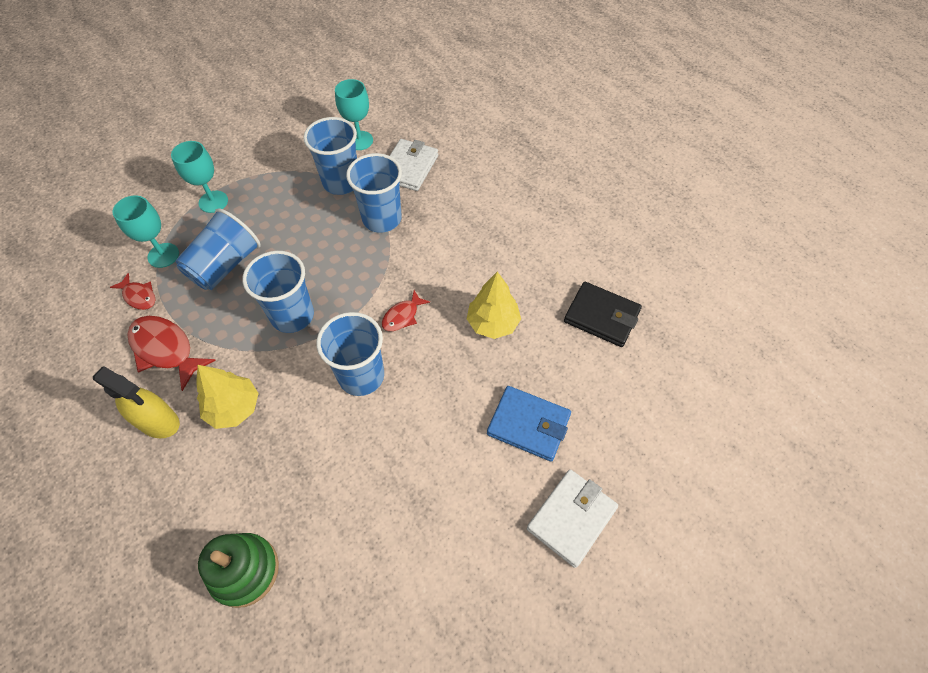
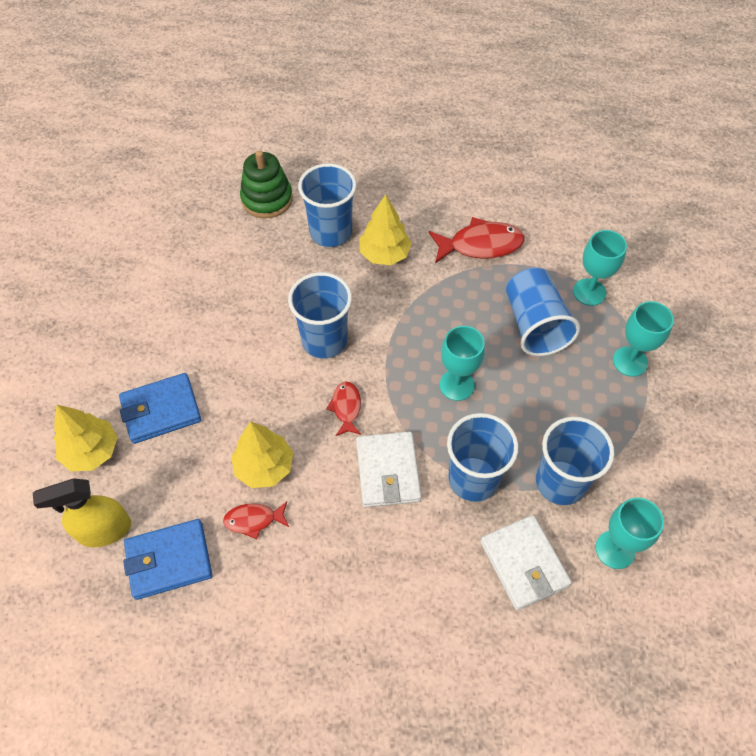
camera: 135 degrees right, 0 degrees up
yellow spray bottle [93,366,180,438] -> yellow spray bottle moved to [33,479,131,547]
red fish [110,273,156,310] -> red fish moved to [223,502,289,539]
blue cup [242,251,314,333] -> blue cup moved to [298,163,357,247]
white wallet [527,469,618,568] -> white wallet moved to [356,431,422,508]
black wallet [564,282,642,347] -> blue wallet [123,519,212,600]
none -> yellow tree [54,405,118,471]
none -> turquoise goblet [440,326,485,401]

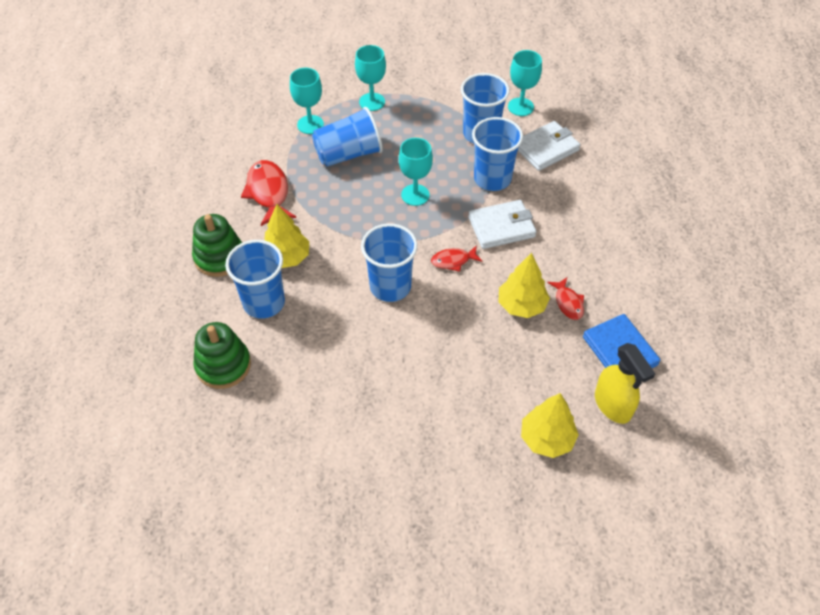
camera: 100 degrees left, 5 degrees down
blue wallet [119,373,201,444] -> none
none -> green stacking toy [192,214,242,277]

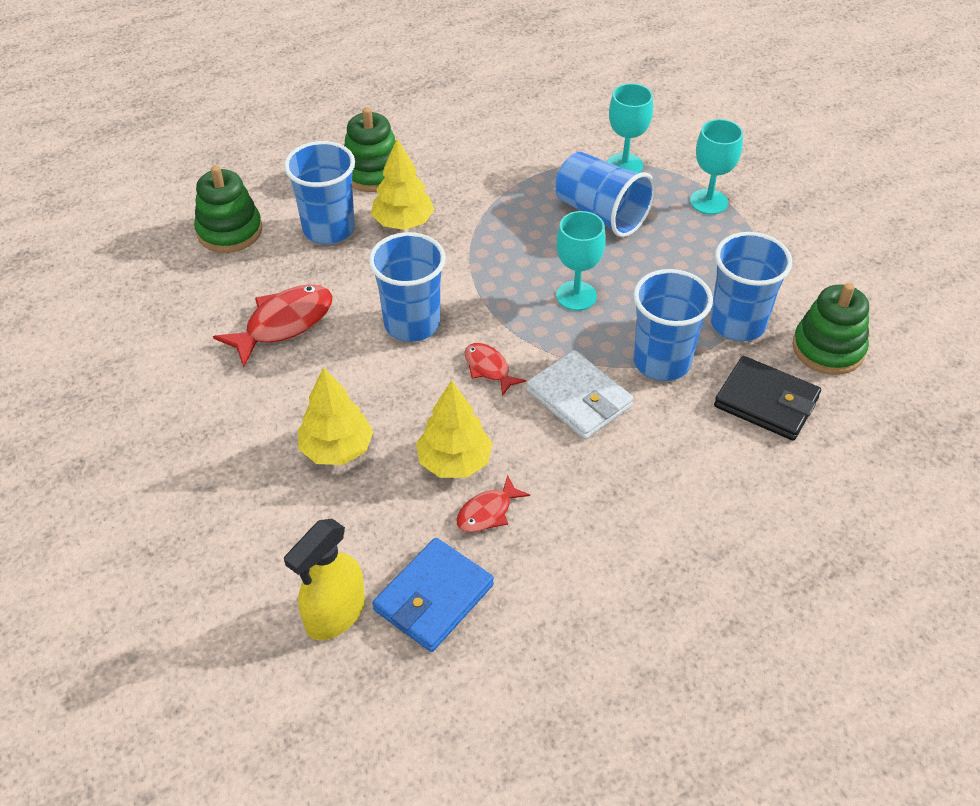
camera: 65 degrees right, 5 degrees down
red fish [241,160,296,226] -> red fish moved to [213,284,332,367]
turquoise goblet [508,50,542,116] -> green stacking toy [792,283,869,375]
white wallet [518,121,580,171] -> black wallet [714,356,821,440]
yellow tree [521,393,579,458] -> yellow tree moved to [298,367,374,465]

